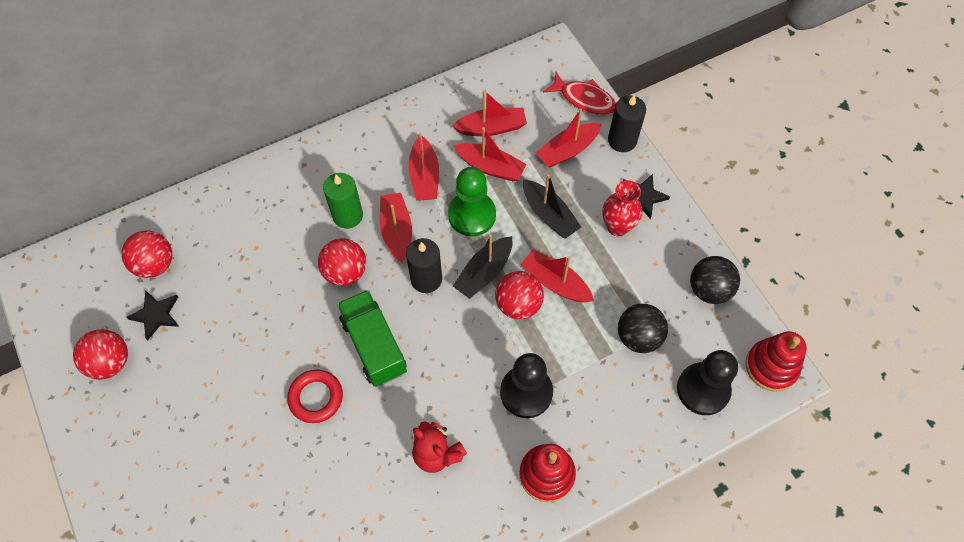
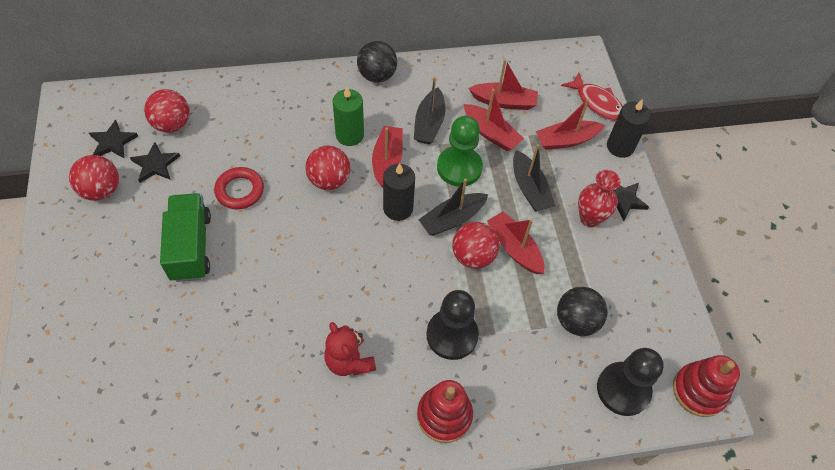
camera: 15 degrees right, 5 degrees down
red ring [287,370,343,423] -> red ring moved to [214,167,264,209]
green truck [337,290,407,387] -> green truck moved to [160,193,211,282]
red boat [408,133,439,200] -> black boat [414,77,445,144]
black ball [690,256,740,304] -> black ball moved to [357,41,397,83]
none -> black star [89,120,138,158]

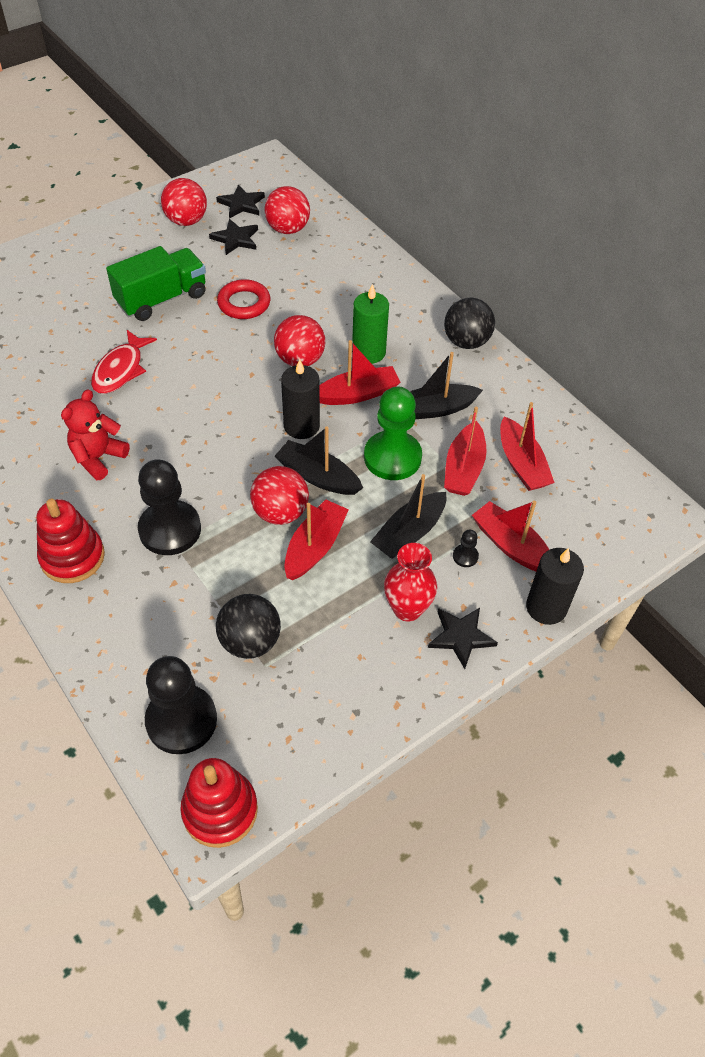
camera: 65 degrees right, 5 degrees down
red fish [561,72,623,120] -> red fish moved to [91,330,157,394]
none -> black pawn [453,530,479,567]

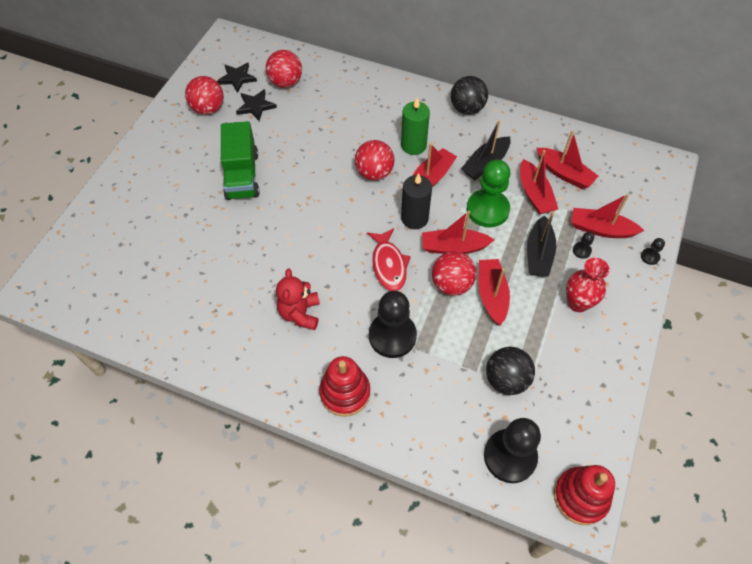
camera: 30 degrees left, 5 degrees up
red fish [91,330,157,394] -> red fish moved to [367,228,411,291]
green truck [106,246,206,321] -> green truck turned 150 degrees clockwise [221,121,260,200]
red ring [217,279,270,319] -> none
black boat [275,427,363,495] -> red boat [422,211,494,254]
black star [428,608,498,669] -> none
black candle [526,548,584,625] -> black pawn [641,238,665,265]

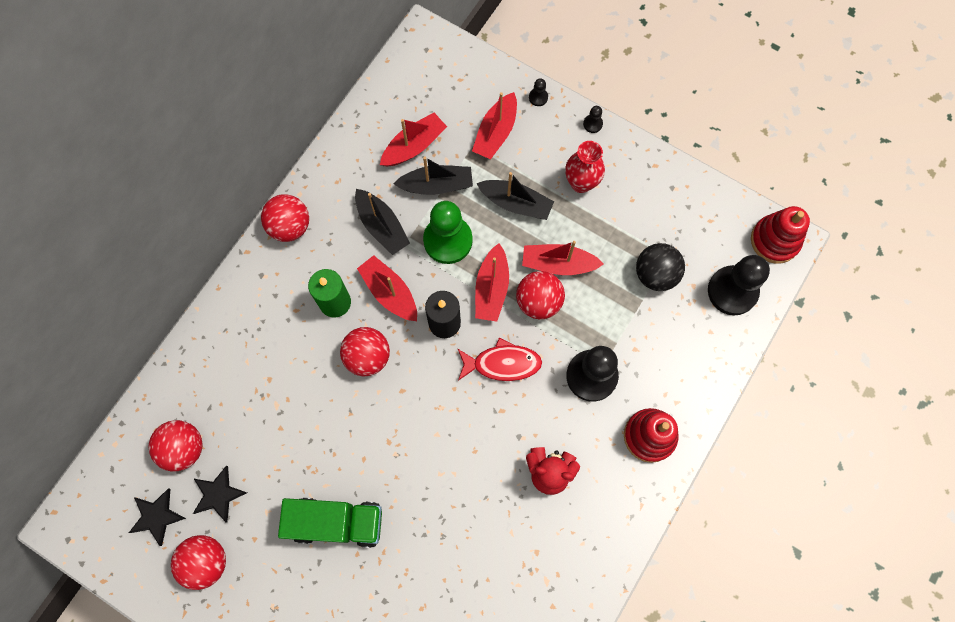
camera: 80 degrees left, 15 degrees up
black ball [451,76,488,115] -> red ball [261,194,309,242]
red boat [520,150,558,215] -> black boat [393,156,473,195]
black pawn [573,232,594,259] -> black pawn moved to [583,106,603,133]

